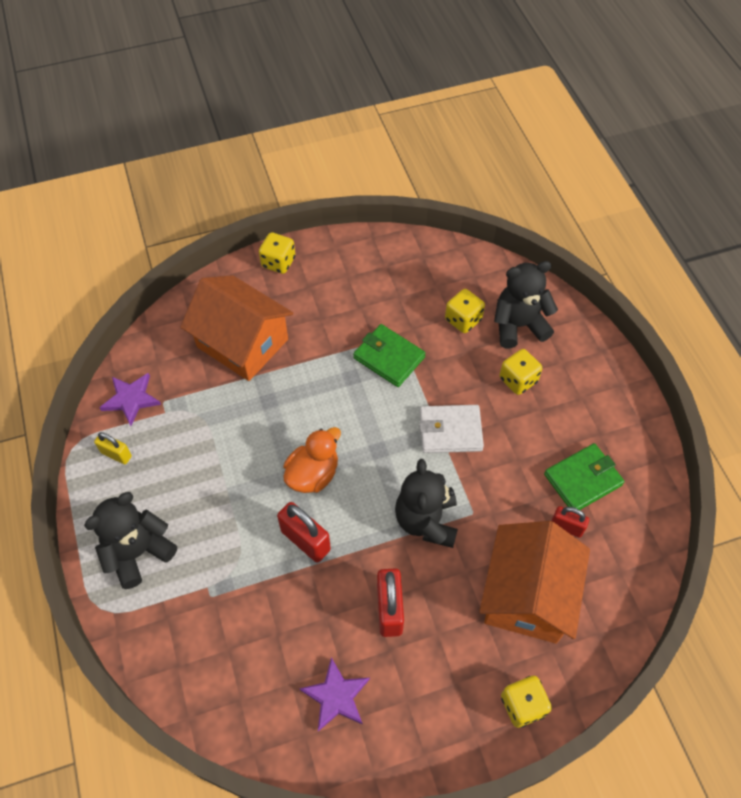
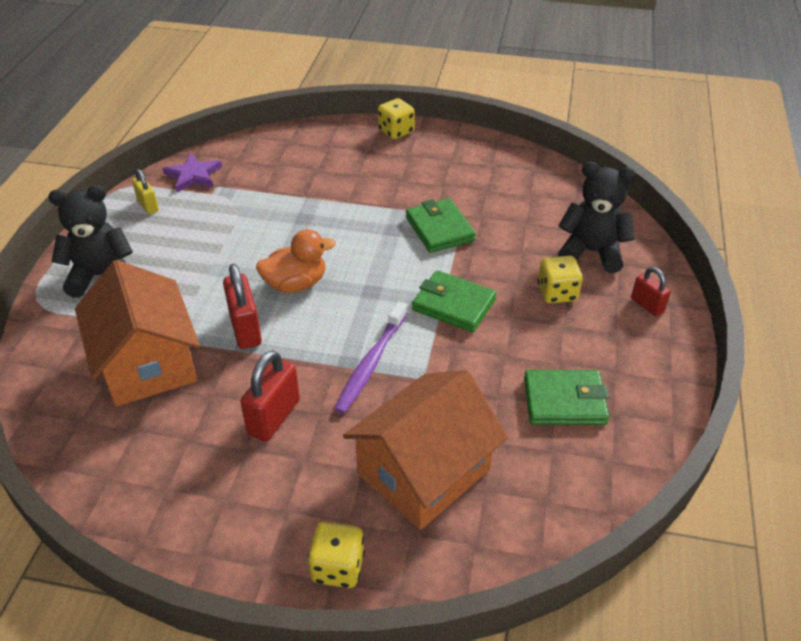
camera: 30 degrees right, 15 degrees down
orange house [181,275,293,381] -> orange house moved to [75,260,200,407]
purple star [299,657,370,731] -> none
black teddy bear [395,459,458,548] -> purple toothbrush [334,301,407,414]
white wallet [419,405,484,453] -> green wallet [412,270,496,332]
yellow dice [445,289,485,333] -> none
red padlock [551,506,589,538] -> red padlock moved to [631,267,671,317]

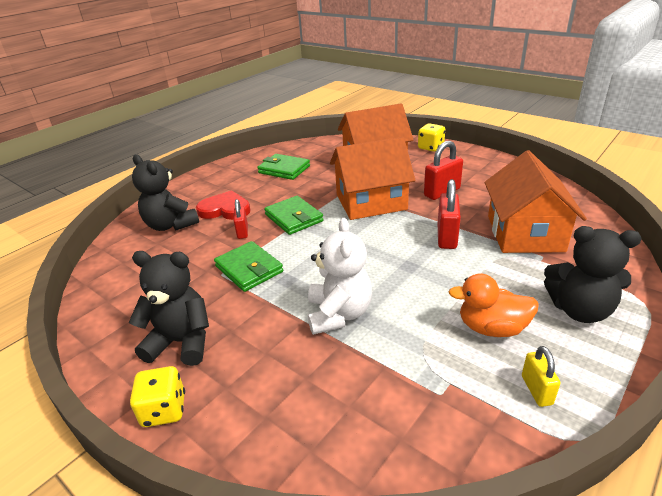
camera: 150 degrees left, 10 degrees down
purple star [163,153,222,193] -> none
orange duck [256,229,336,293] -> orange duck moved to [448,273,539,337]
purple toothbrush [334,301,407,414] -> orange house [330,137,415,220]
green wallet [406,198,476,253] -> green wallet turned 45 degrees counterclockwise [214,241,283,292]
yellow dice [537,256,583,304] -> red heart [196,190,250,220]
red padlock [631,267,671,317] -> red padlock moved to [234,199,248,239]
none -> black teddy bear [129,251,209,366]
none -> white teddy bear [308,218,372,335]

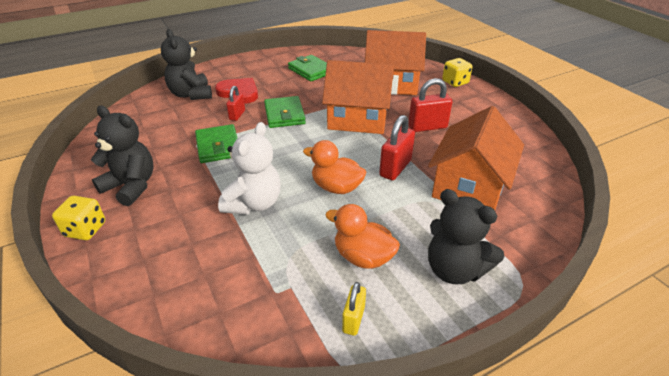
camera: 20 degrees right, 5 degrees up
none -> orange duck [303,140,366,194]

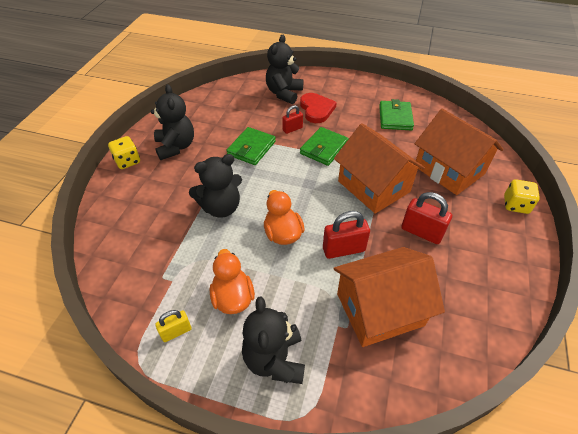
camera: 45 degrees right, 10 degrees up
white teddy bear [218,122,281,215] -> black teddy bear [189,154,242,218]

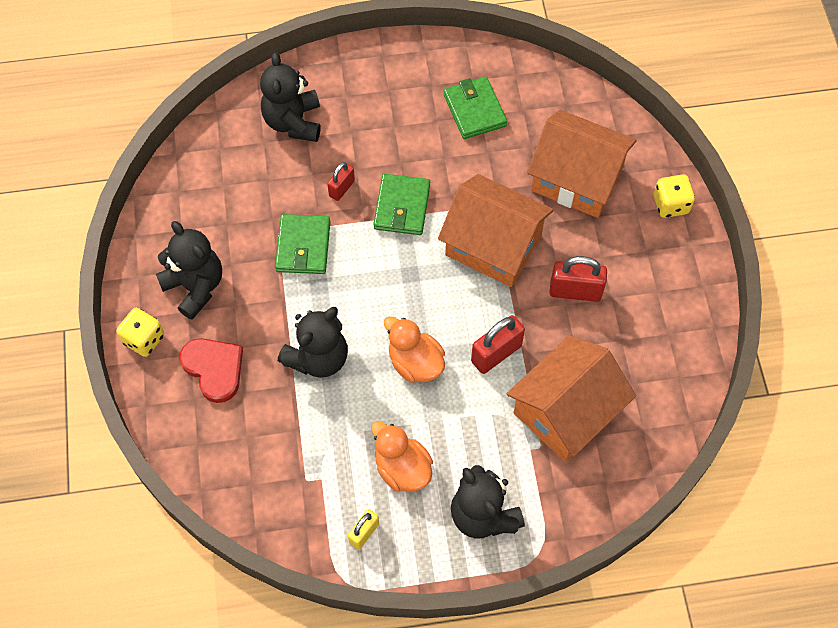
camera: 25 degrees left, 15 degrees up
red heart [300,93,337,123] -> red heart moved to [180,338,243,403]

